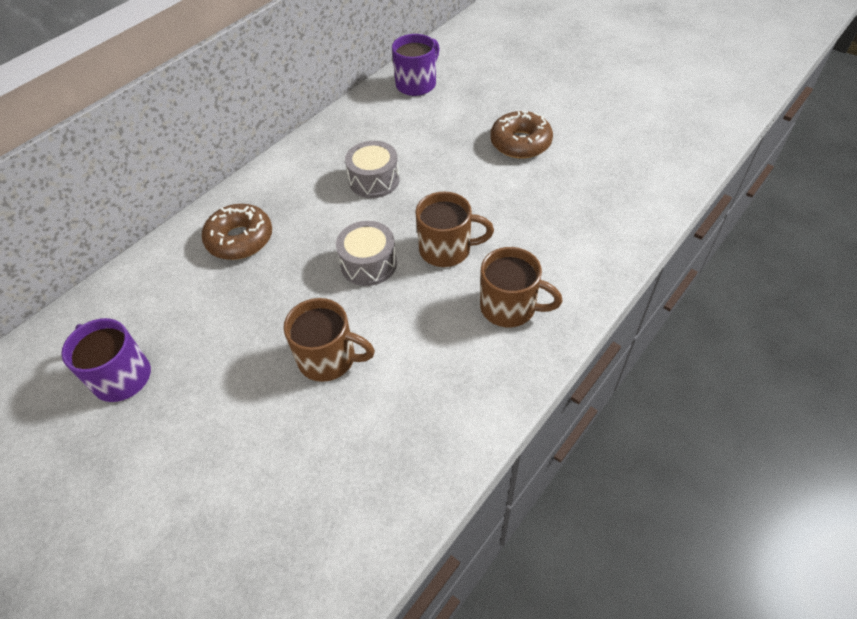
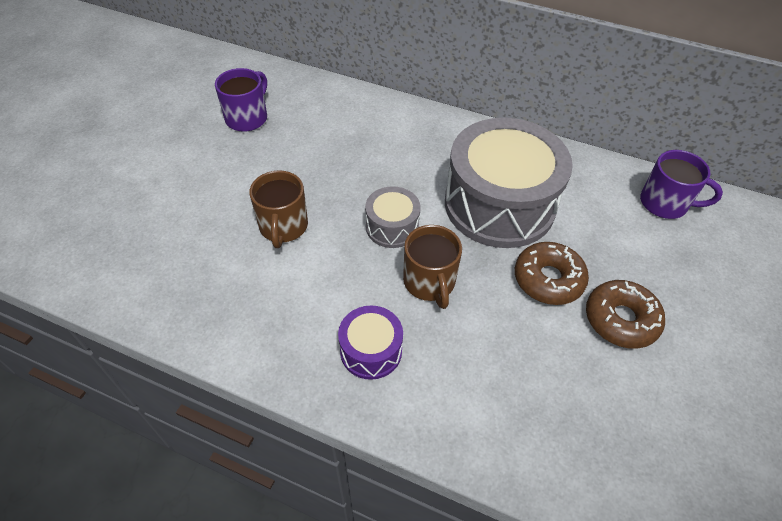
camera: 70 degrees right, 0 degrees up
brown donut [202,204,272,260] -> brown donut moved to [515,242,589,305]
grey drum [345,141,399,198] -> grey drum [445,118,573,248], size x2.15
brown mug [480,247,562,327] -> purple drum [338,306,403,380]

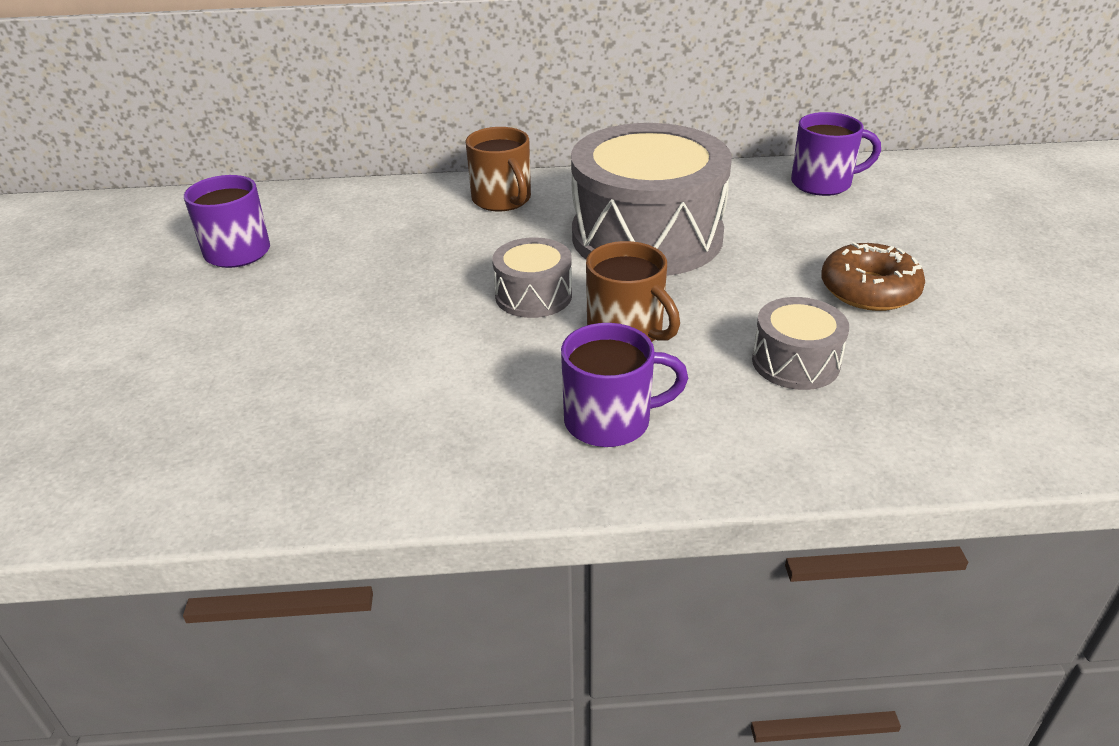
camera: 25 degrees left, 15 degrees down
brown mug [249,170,308,248] -> brown mug moved to [465,127,531,211]
purple drum [338,306,403,380] -> purple mug [561,323,688,447]
brown donut [515,242,589,305] -> none
none -> grey drum [752,297,849,390]

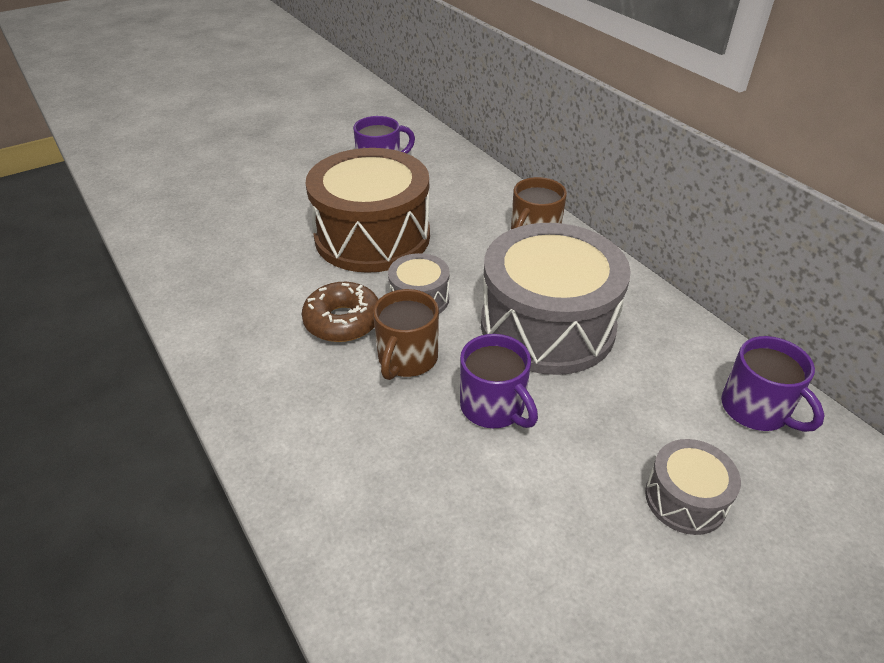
camera: 60 degrees right, 5 degrees up
purple mug [561,323,688,447] -> purple mug moved to [460,334,538,428]
grey drum [752,297,849,390] -> grey drum moved to [645,439,741,535]
brown donut [821,242,925,311] -> brown donut moved to [301,282,379,342]
none -> brown drum [306,148,430,273]

